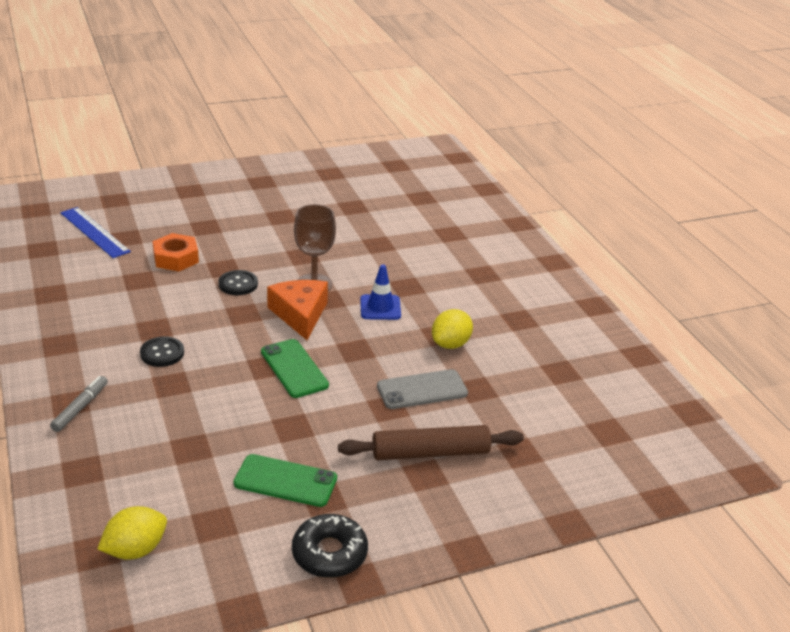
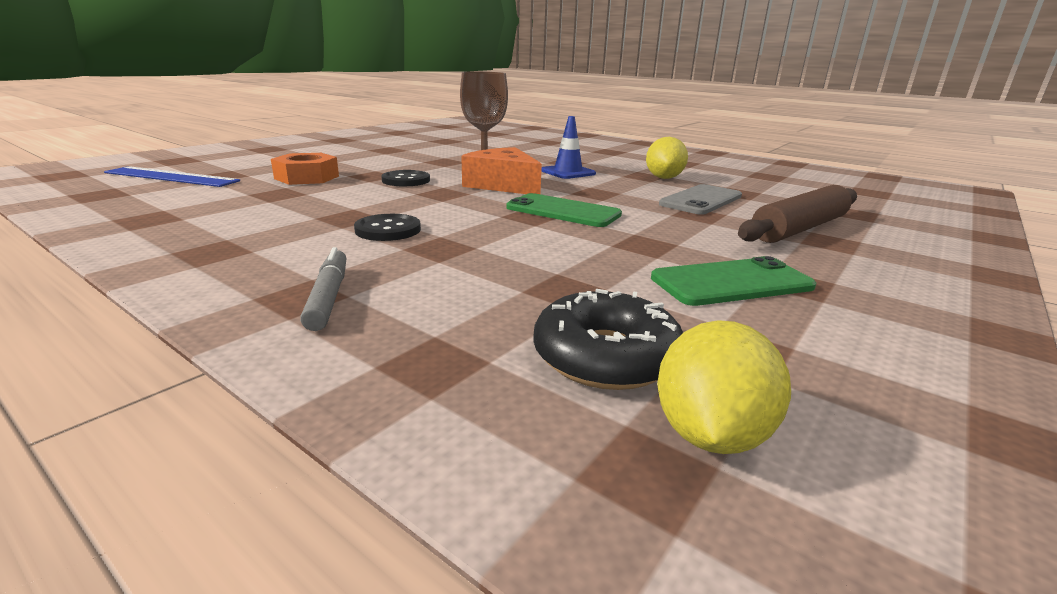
camera: 30 degrees left, 10 degrees down
black donut [292,514,368,578] -> black donut moved to [533,289,683,390]

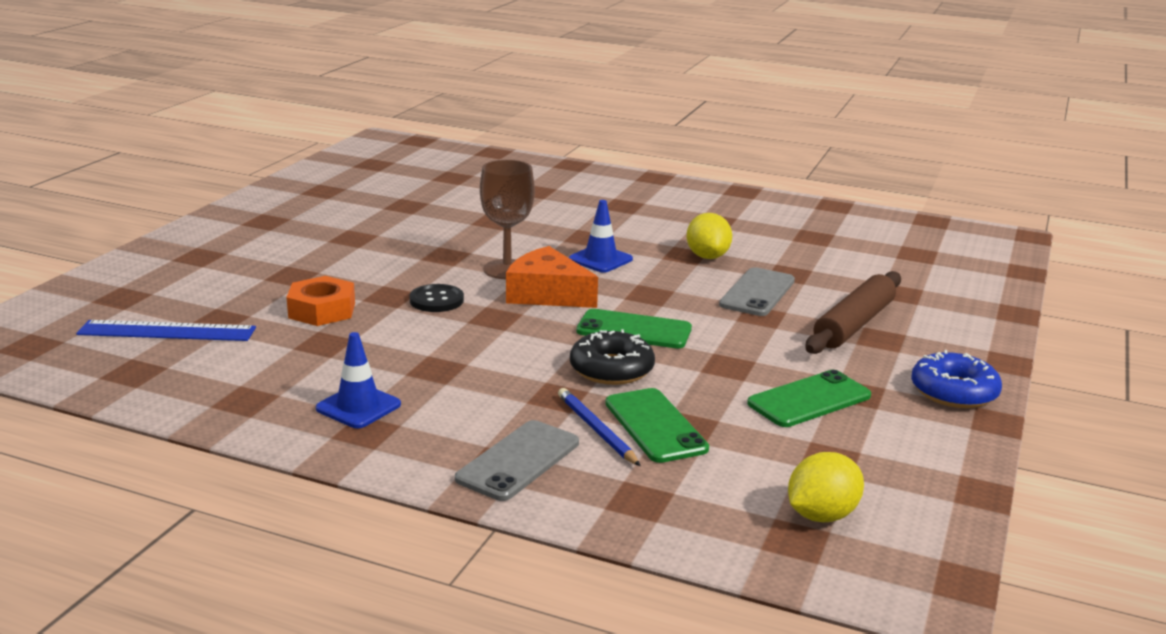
camera: 15 degrees left, 0 degrees up
grey marker [300,247,347,331] -> grey phone [455,420,579,501]
black button [354,214,421,241] -> none
black donut [533,289,683,390] -> black donut moved to [570,329,655,385]
yellow lemon [657,320,791,454] -> yellow lemon turned 45 degrees clockwise [788,452,864,522]
none -> blue traffic cone [316,332,401,428]
none -> blue pencil [558,388,640,466]
none -> green phone [605,388,709,463]
none -> blue donut [911,350,1002,408]

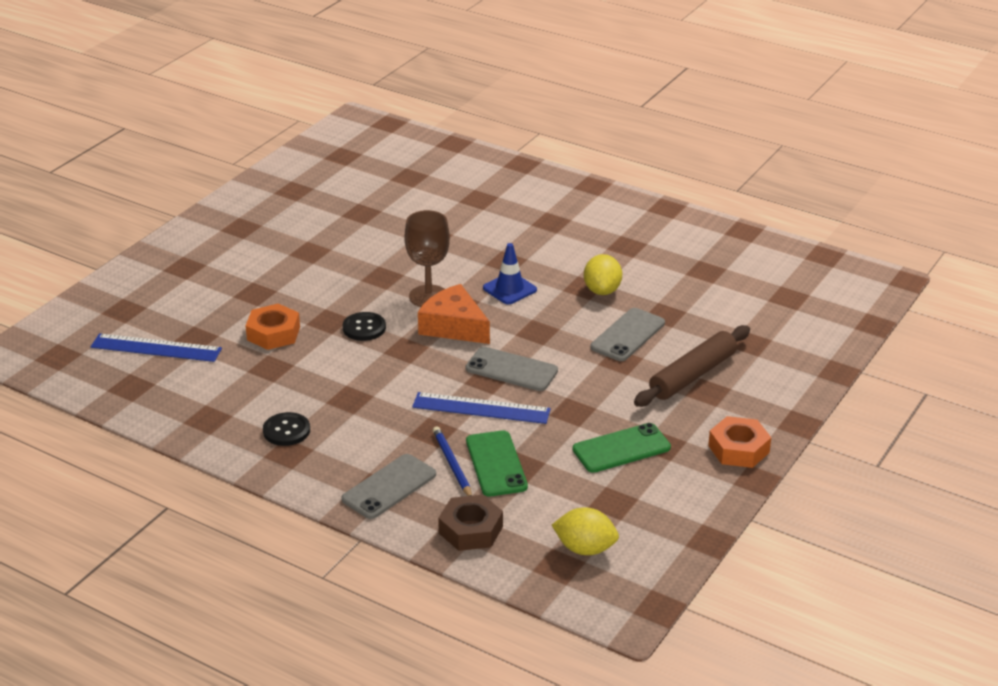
camera: 10 degrees right, 10 degrees up
blue traffic cone [316,332,401,428] -> black button [263,412,310,446]
black donut [570,329,655,385] -> blue ruler [412,392,551,424]
green phone [576,309,692,348] -> grey phone [466,347,558,391]
yellow lemon [788,452,864,522] -> yellow lemon turned 45 degrees clockwise [552,507,619,555]
blue donut [911,350,1002,408] -> orange nut [708,416,771,468]
none -> brown nut [438,495,503,551]

